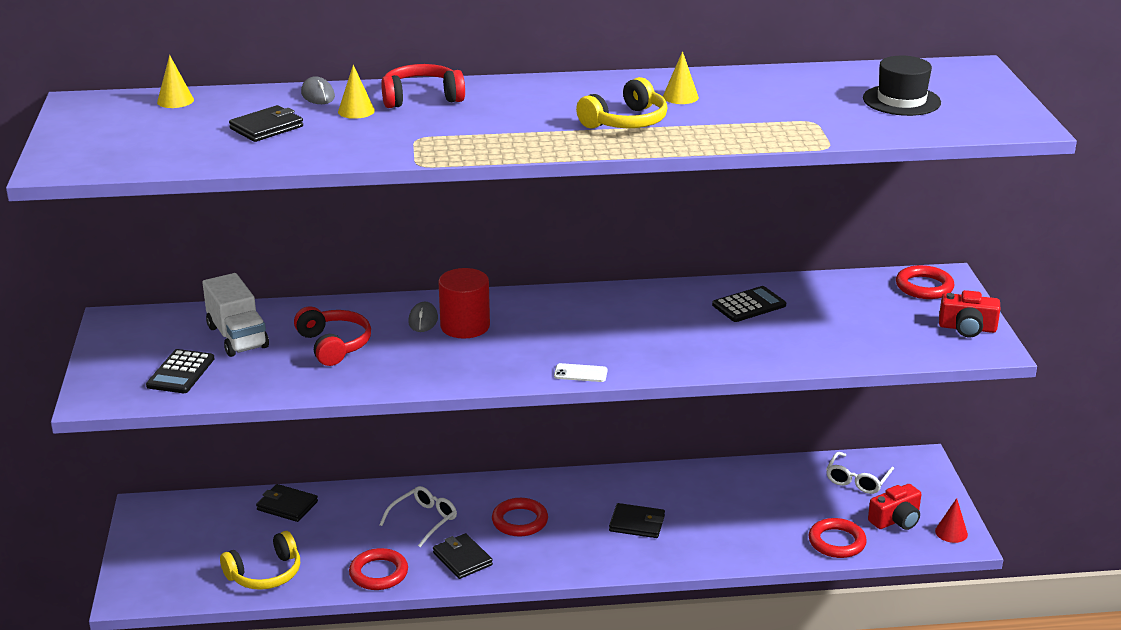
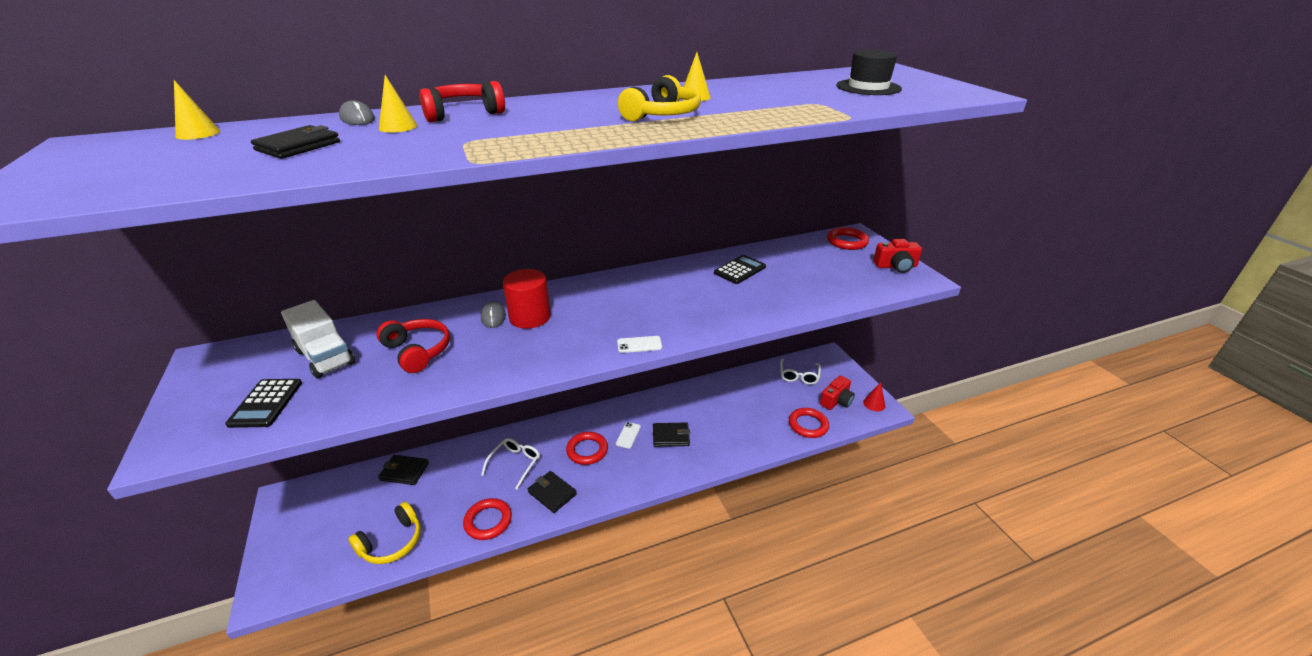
camera: 15 degrees left, 5 degrees up
none -> white phone [616,422,641,449]

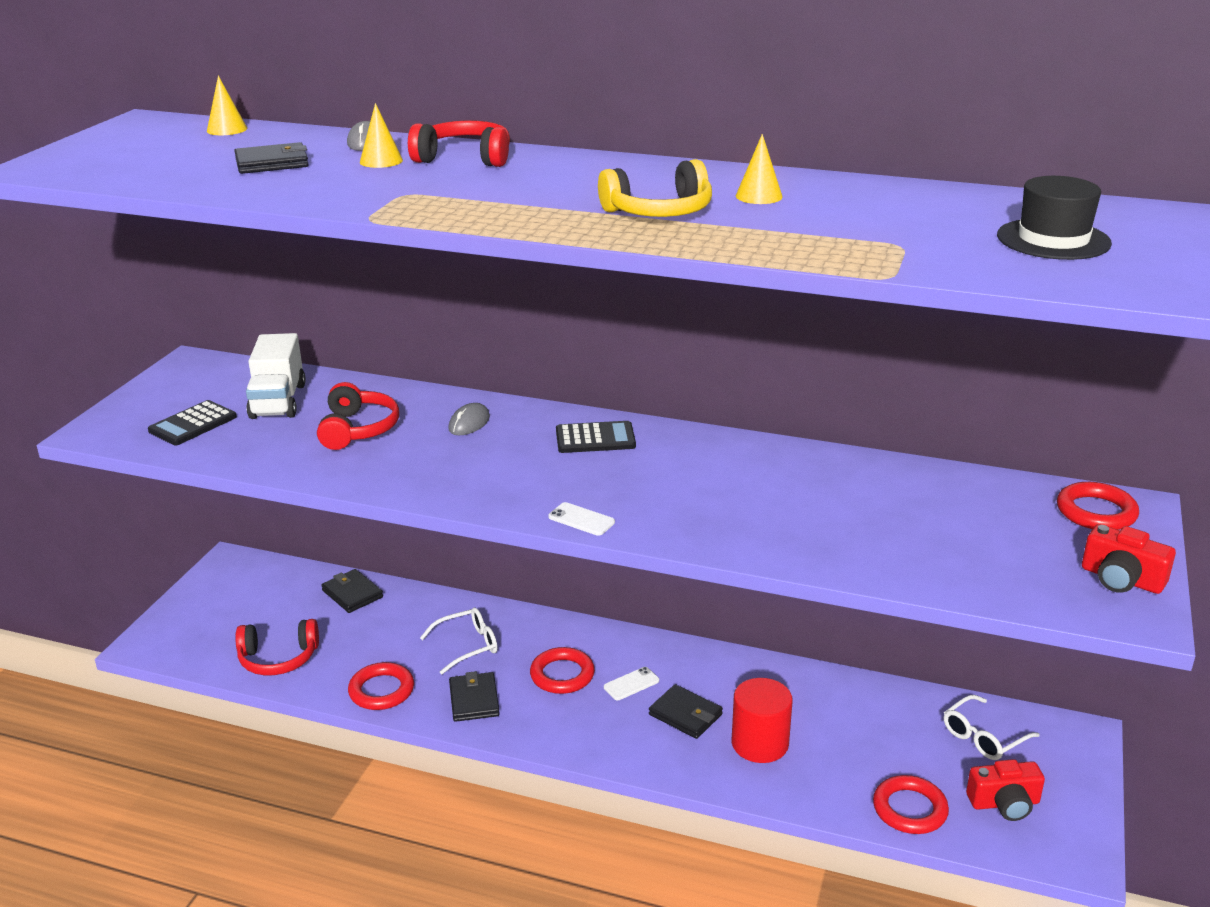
camera: 40 degrees right, 5 degrees down
yellow headphones [348,502,421,564] -> red headphones [235,619,319,675]
red cylinder [503,269,551,329] -> red cylinder moved to [732,678,793,763]
black calculator [714,255,766,284] -> black calculator moved to [556,421,636,453]
red cone [863,382,885,411] -> none

